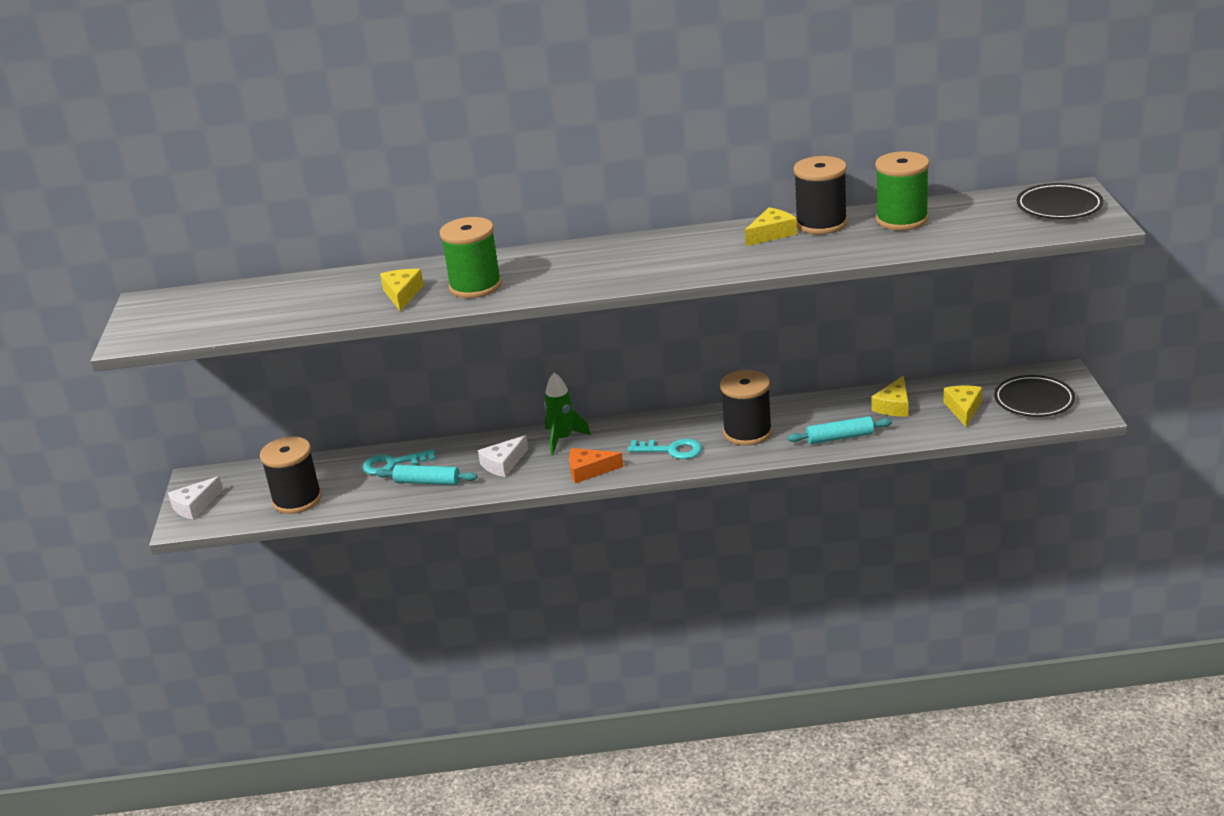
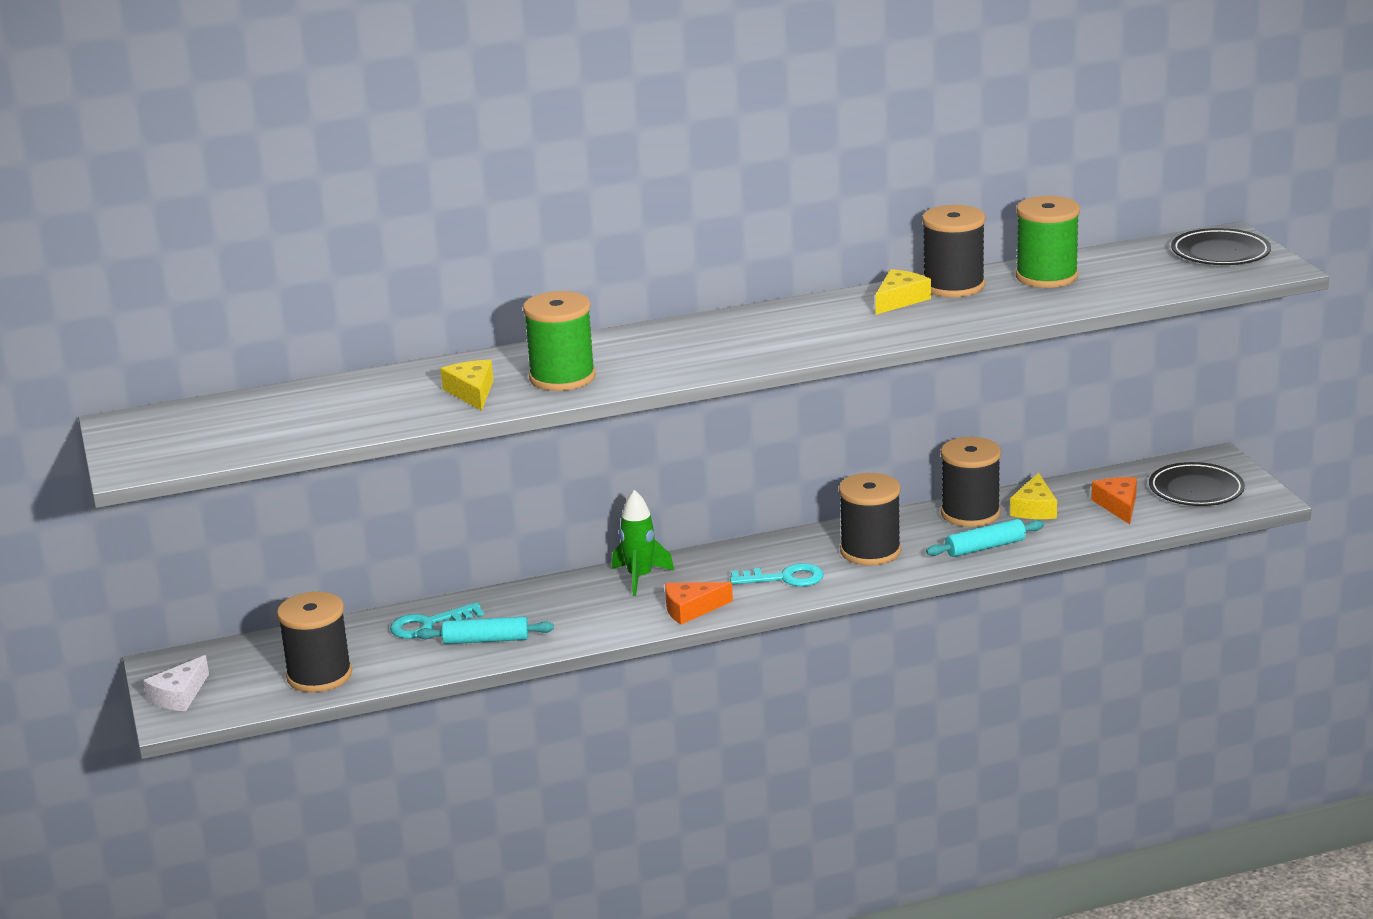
camera: 15 degrees left, 5 degrees down
white cheese [478,435,528,477] -> none
yellow cheese [943,385,983,427] -> orange cheese [1091,477,1137,524]
none -> black spool [941,437,1001,527]

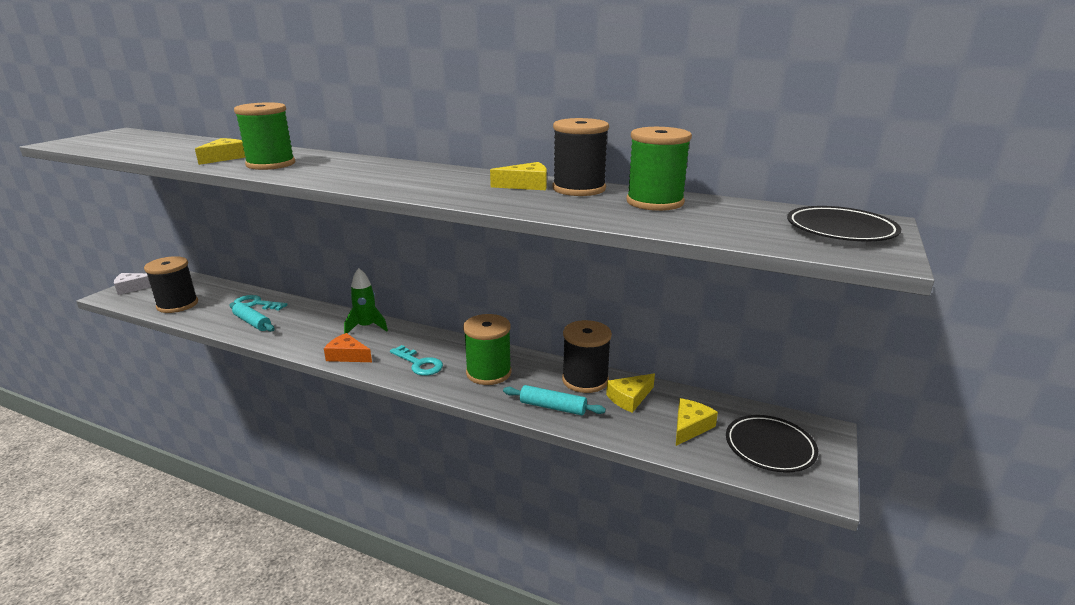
camera: 40 degrees right, 0 degrees up
black spool [839,473,901,566] -> green spool [463,314,512,385]
orange cheese [1091,477,1137,524] -> yellow cheese [676,398,718,446]

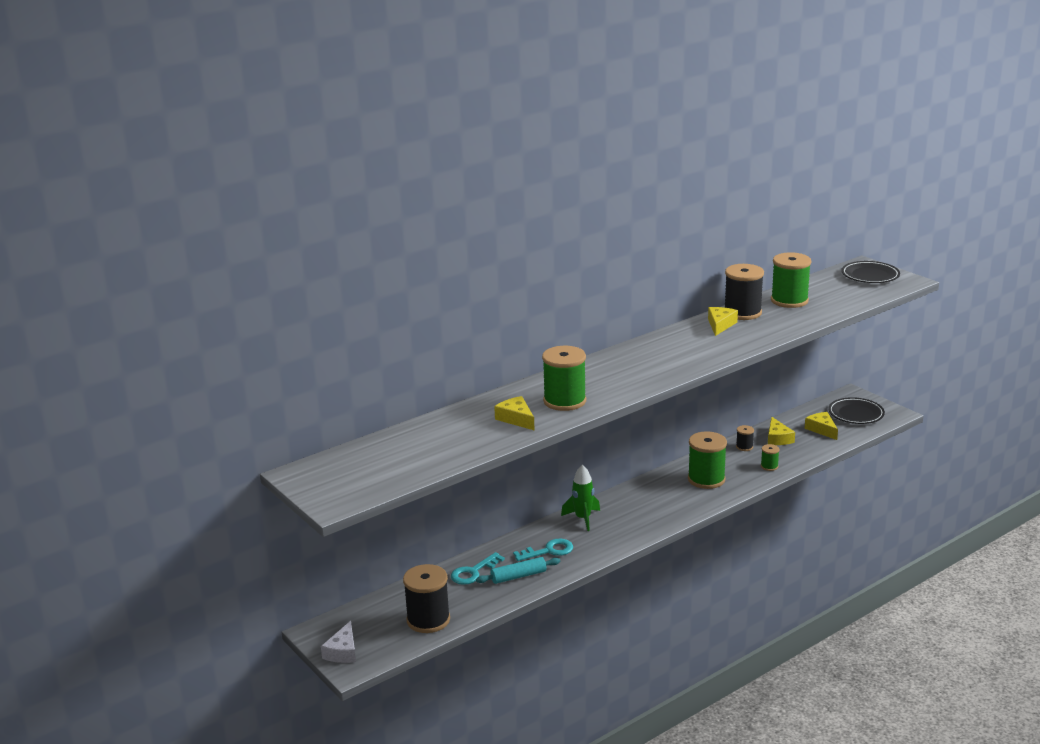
camera: 60 degrees left, 0 degrees up
orange cheese [324,333,372,362] -> none
turquoise key [390,345,443,376] -> turquoise key moved to [513,539,573,561]
turquoise rolling pin [503,385,606,415] -> green spool [761,444,780,471]
black spool [562,320,612,393] -> black spool [736,425,754,451], size x0.48

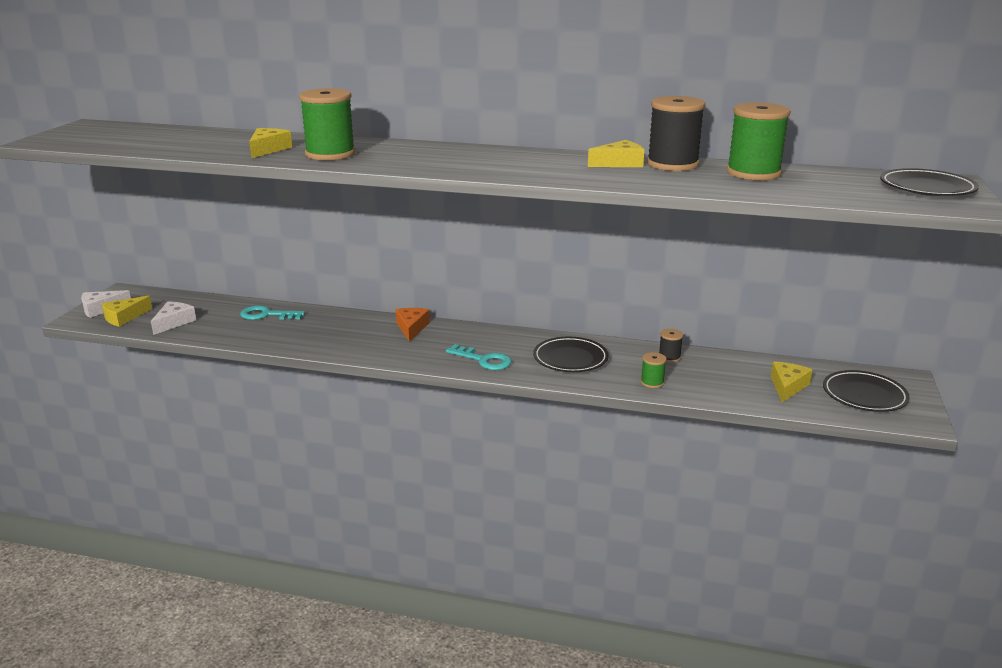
camera: 50 degrees right, 0 degrees up
black spool [403,564,450,633] -> white cheese [151,301,196,335]
turquoise rolling pin [476,557,560,584] -> none
turquoise key [513,539,573,561] -> turquoise key moved to [446,344,512,370]
green rocket [561,464,600,531] -> orange cheese [396,308,430,342]
green spool [688,431,727,489] -> black plate [533,337,609,372]
yellow cheese [768,417,795,445] -> yellow cheese moved to [102,296,152,327]

